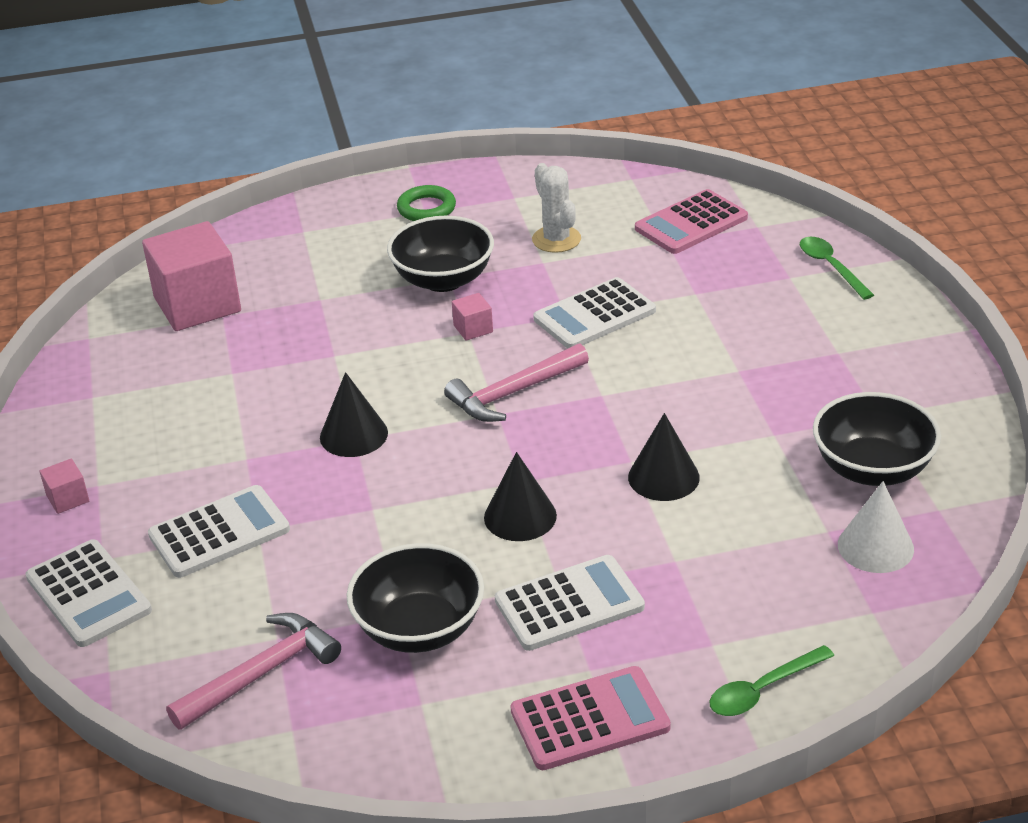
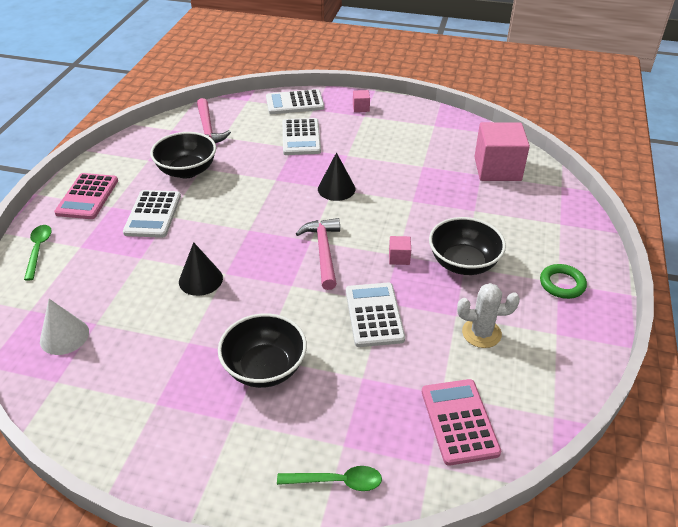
camera: 115 degrees right, 5 degrees up
black cone [484,452,557,541] -> none
black bowl [813,392,941,486] -> black bowl moved to [218,313,307,388]

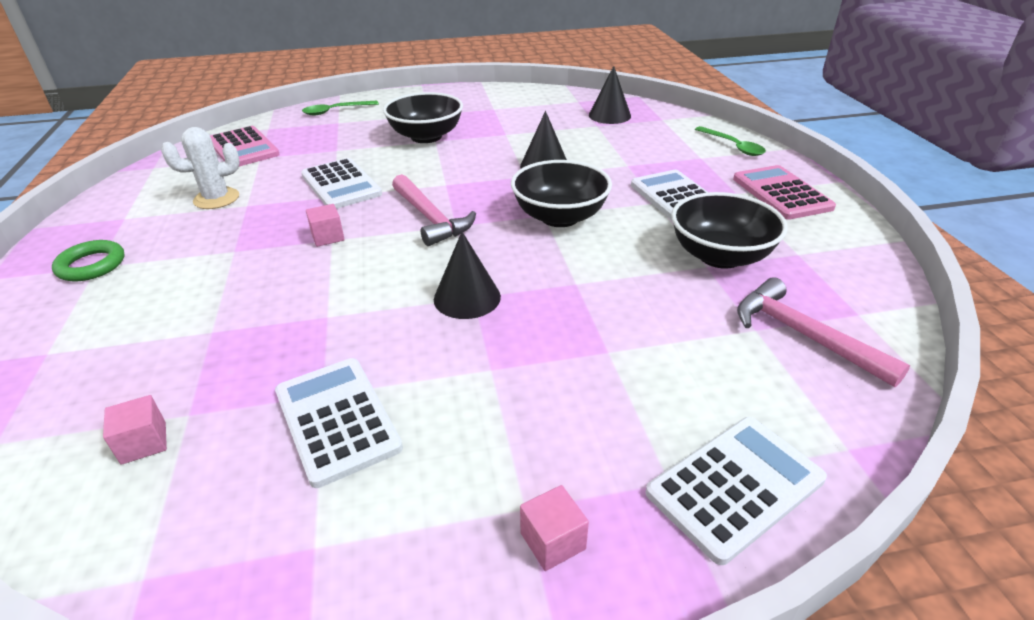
camera: 155 degrees right, 5 degrees down
white cone [40,299,89,355] -> black cone [589,66,631,124]
white calculator [282,118,321,155] -> white calculator moved to [275,358,403,488]
black bowl [429,217,506,275] -> black bowl moved to [511,160,612,227]
pink cube [474,122,530,181] -> pink cube [103,395,167,465], size x0.42

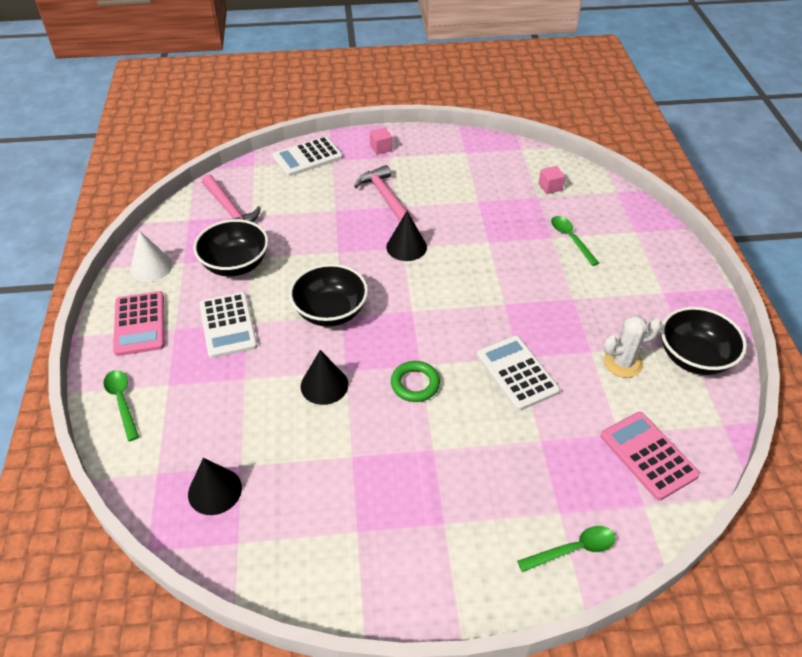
camera: 175 degrees left, 10 degrees up
green ring [52,240,125,281] -> green ring moved to [391,361,440,402]
white calculator [275,358,403,488] -> none
pink cube [306,204,345,247] -> none
black bowl [383,92,463,143] -> black bowl moved to [661,307,747,375]
pink hammer [392,174,476,246] -> pink hammer moved to [354,165,413,221]
none -> white cone [130,231,173,282]
none -> green spoon [551,216,599,266]

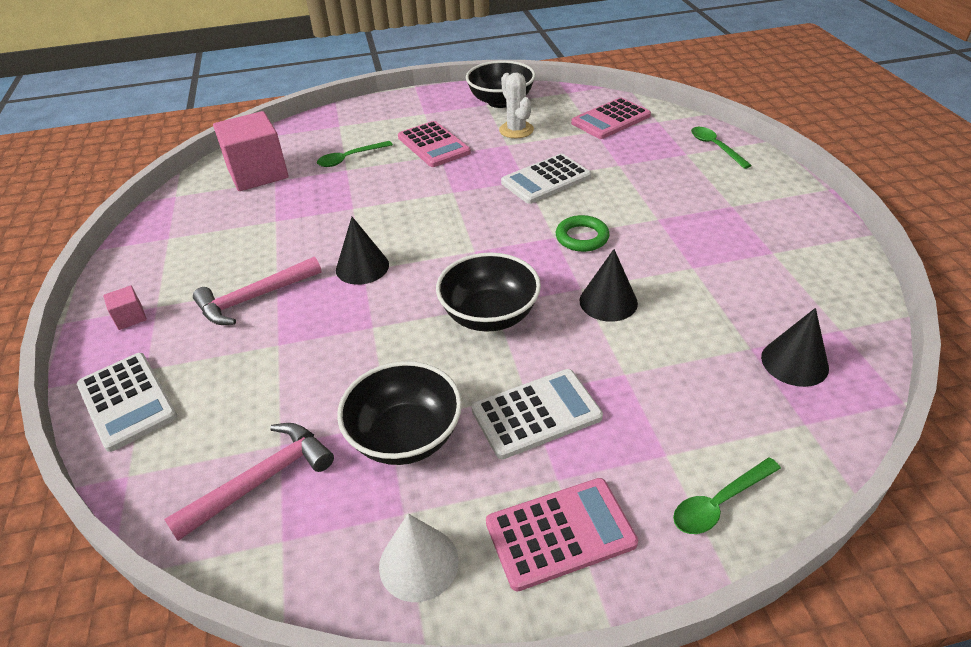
camera: 95 degrees left, 5 degrees down
pink cube [538,166,565,194] -> pink cube [213,111,289,191], size x2.36
none -> pink calculator [398,121,471,167]

